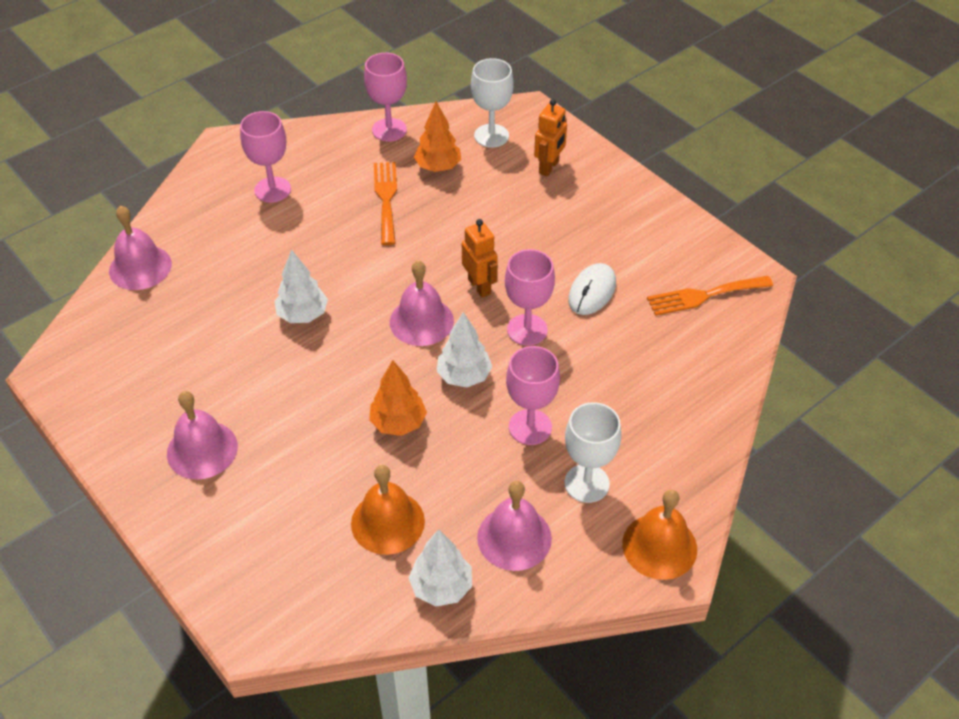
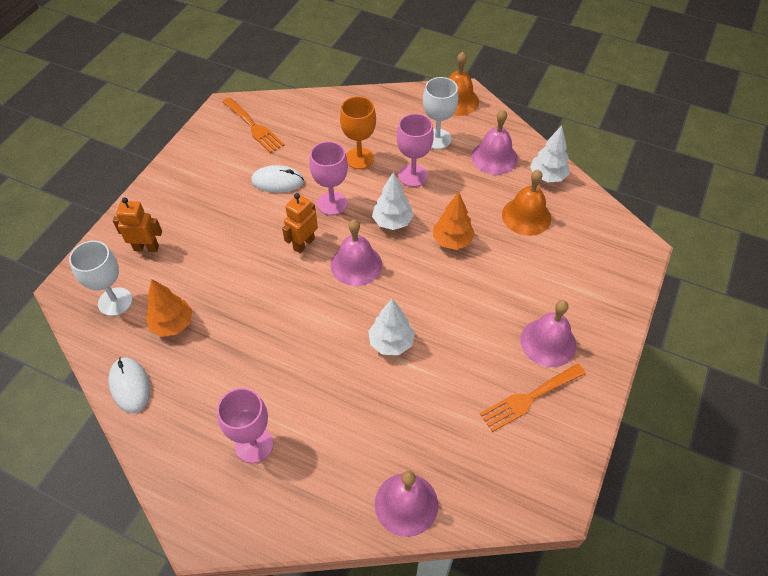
camera: 115 degrees left, 5 degrees up
pink goblet [364,53,407,141] -> white mouse [109,357,150,413]
orange fork [374,162,397,245] -> orange fork moved to [480,364,586,432]
none -> orange goblet [340,96,376,169]

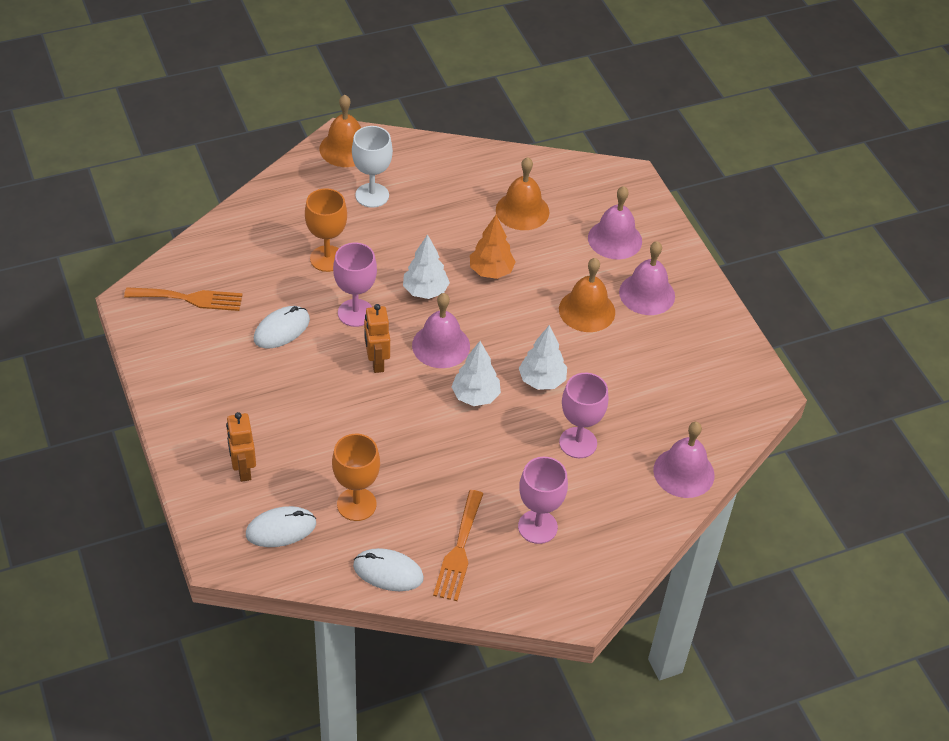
camera: 50 degrees left, 5 degrees down
white goblet [69,241,132,316] -> white mouse [246,506,316,547]
orange robot [113,198,162,252] -> orange robot turned 60 degrees counterclockwise [226,412,256,482]
orange tree [146,279,193,337] -> orange goblet [332,434,380,521]
pink goblet [397,113,434,187] -> pink goblet moved to [559,373,608,458]
pink bell [471,109,518,175] -> pink bell moved to [588,186,642,259]
orange fork [480,364,586,432] -> orange fork moved to [433,490,483,601]
white tree [530,126,570,182] -> white tree moved to [451,341,501,406]
none -> orange bell [559,258,615,332]

